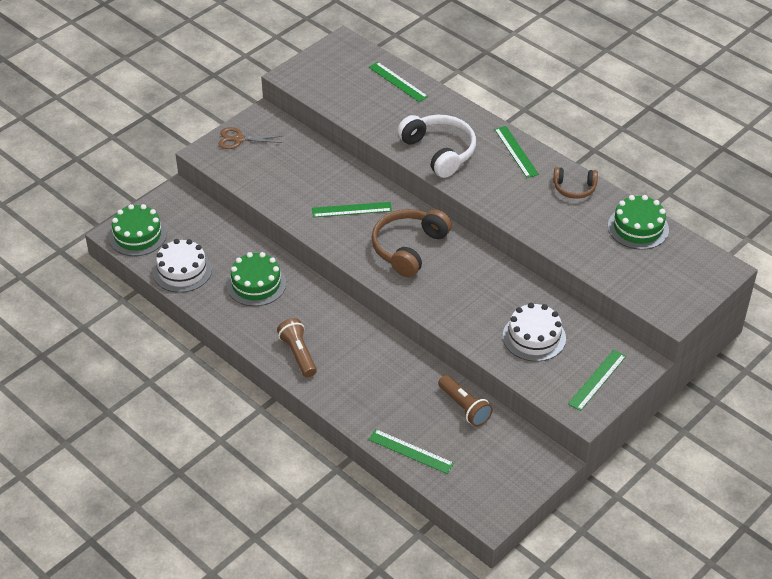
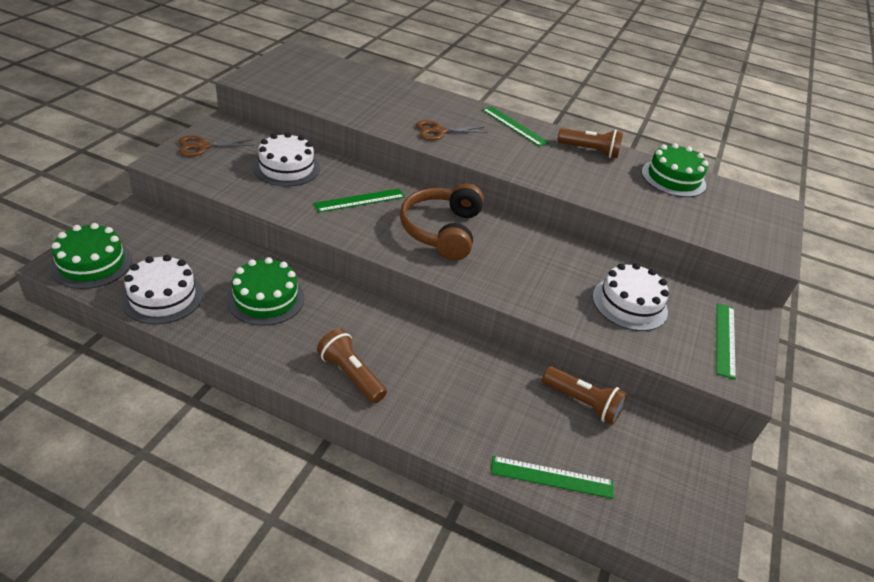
camera: 25 degrees left, 5 degrees down
green ruler [369,62,428,102] -> none
white headphones [397,115,476,178] -> brown scissors [416,120,488,140]
brown headphones [553,167,598,199] -> brown flashlight [557,128,623,158]
none -> white cake [253,132,320,187]

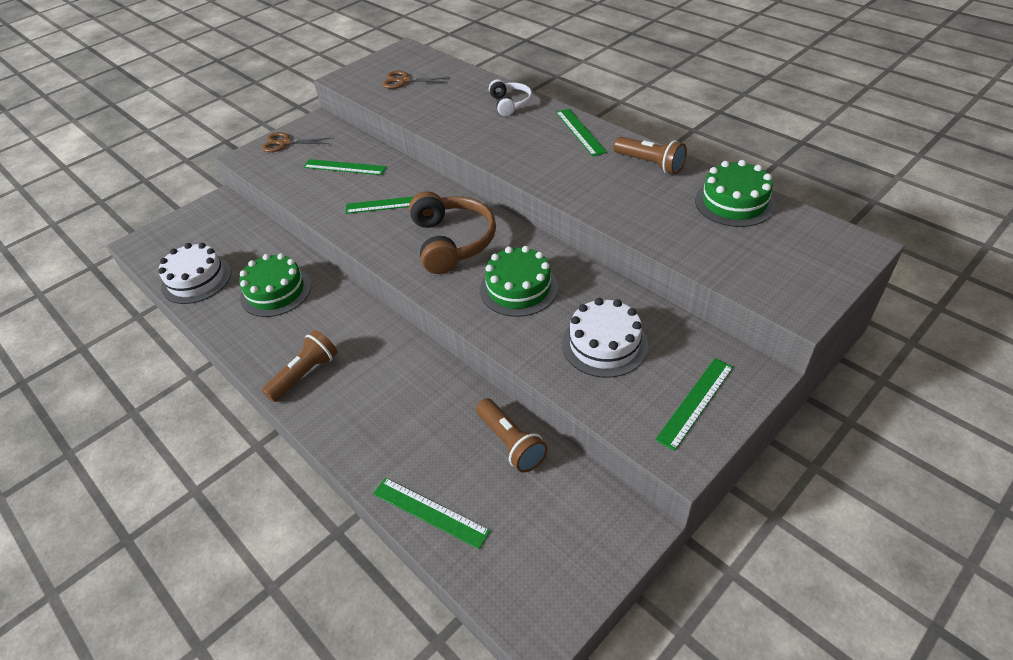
camera: 30 degrees right, 5 degrees up
green cake [50,223,132,289] -> green cake moved to [480,246,558,317]
white cake [253,132,320,187] -> green ruler [303,159,387,175]
brown flashlight [317,328,387,403] -> brown flashlight turned 60 degrees clockwise [262,330,338,402]
brown headphones [400,183,484,260] -> brown headphones turned 135 degrees clockwise [409,191,496,274]
brown scissors [416,120,488,140] -> brown scissors moved to [382,71,450,89]
none -> white headphones [489,79,533,116]

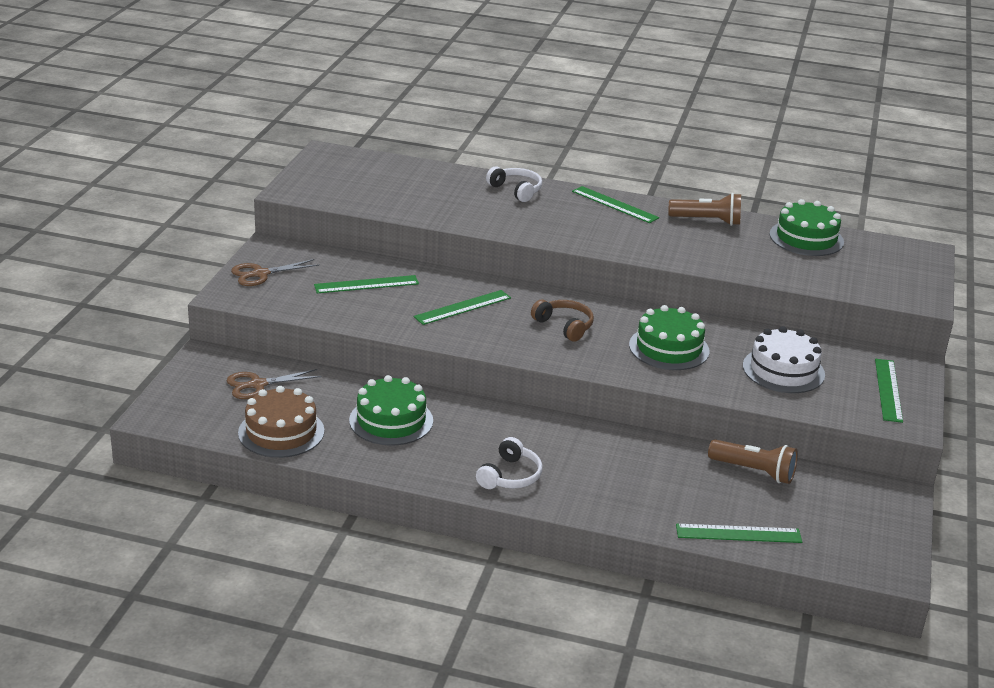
camera: 35 degrees left, 15 degrees down
white cake [158,243,231,304] -> brown cake [238,386,324,458]
brown flashlight [262,330,338,402] -> white headphones [476,437,543,489]
brown scissors [382,71,450,89] -> brown scissors moved to [226,369,322,399]
brown headphones [409,191,496,274] -> brown headphones [531,300,594,342], size x0.57

